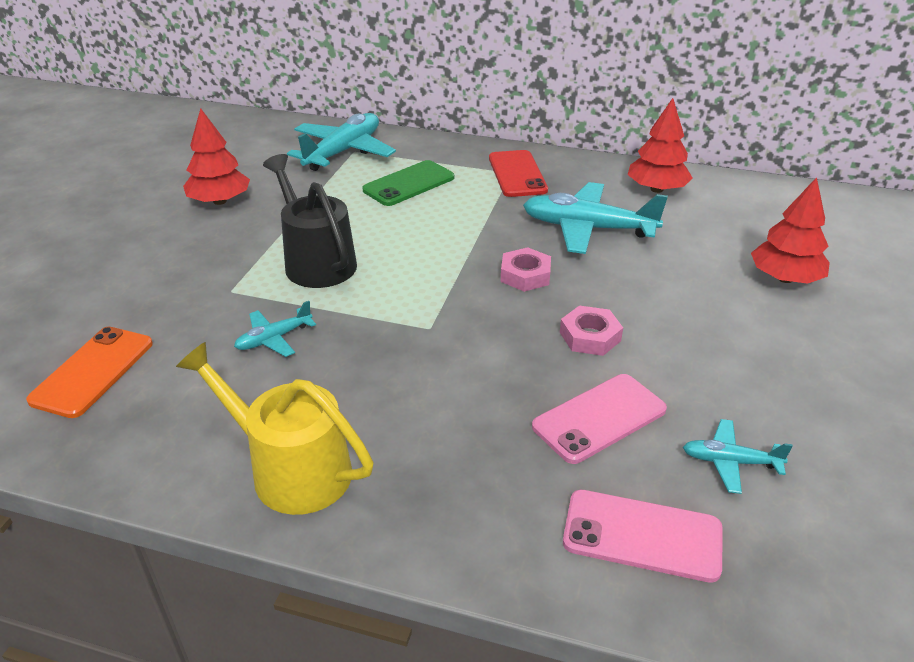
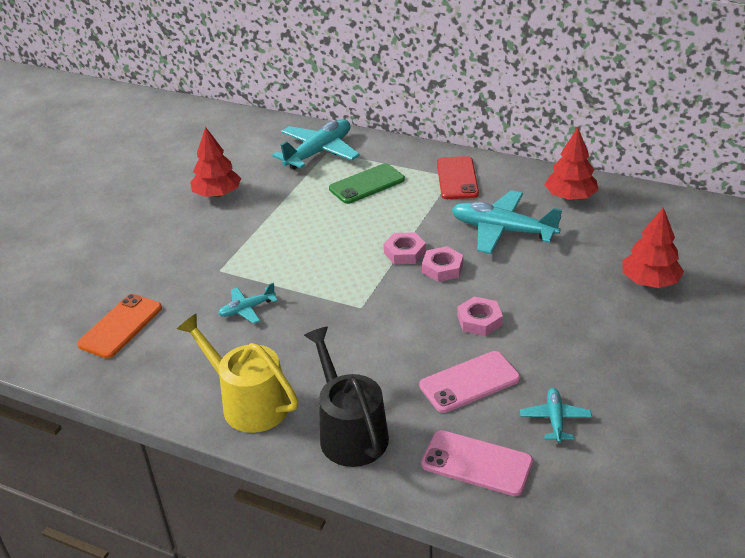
camera: 10 degrees right, 0 degrees up
black watering can [263,154,357,288] -> black watering can moved to [304,327,389,467]
turquoise plane [683,419,793,494] -> turquoise plane turned 75 degrees clockwise [520,388,592,443]
none -> pink nut [384,232,426,264]

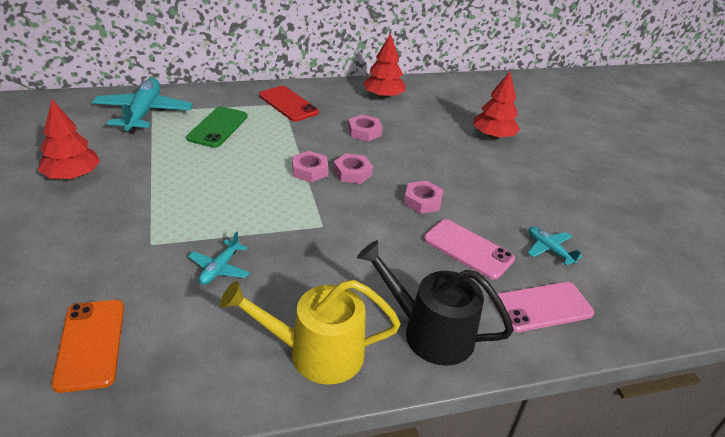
camera: 45 degrees left, 0 degrees up
pink phone [419,351,520,413] -> pink phone turned 75 degrees counterclockwise [424,219,515,280]
turquoise plane [451,190,562,254] -> pink nut [348,115,383,141]

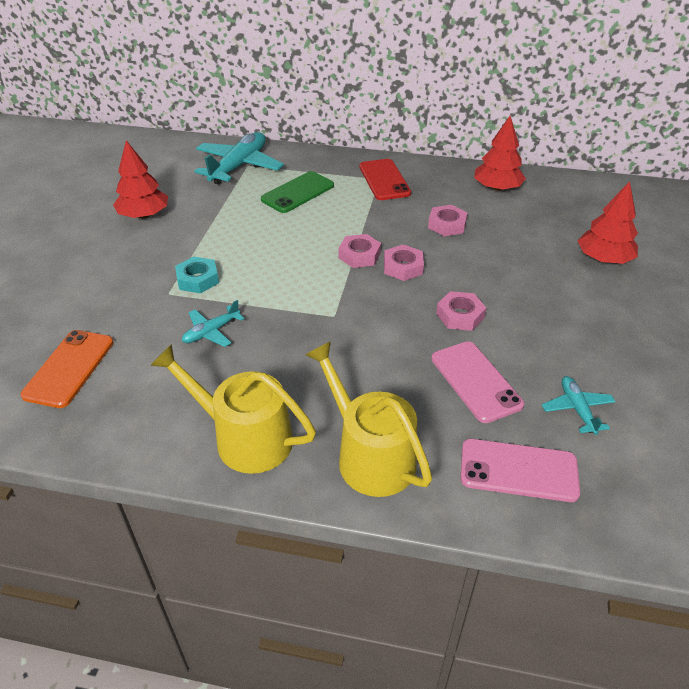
camera: 30 degrees right, 5 degrees up
black watering can [357,240,514,365] -> yellow watering can [305,341,432,497]
none -> turquoise nut [175,257,219,293]

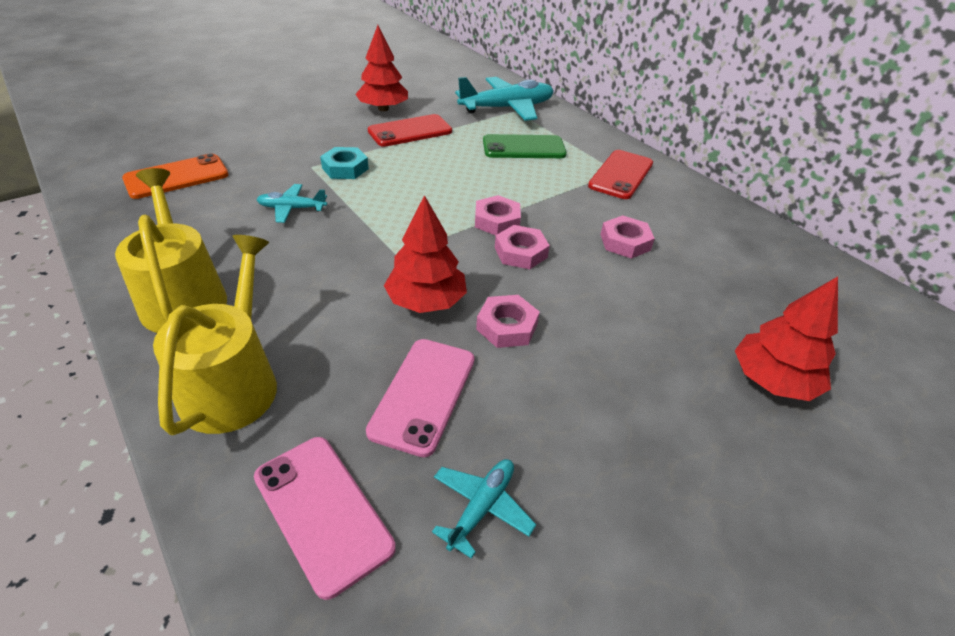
camera: 40 degrees right, 0 degrees up
red tree [474,116,526,191] -> red tree moved to [384,195,467,313]
none -> red phone [368,114,452,147]

